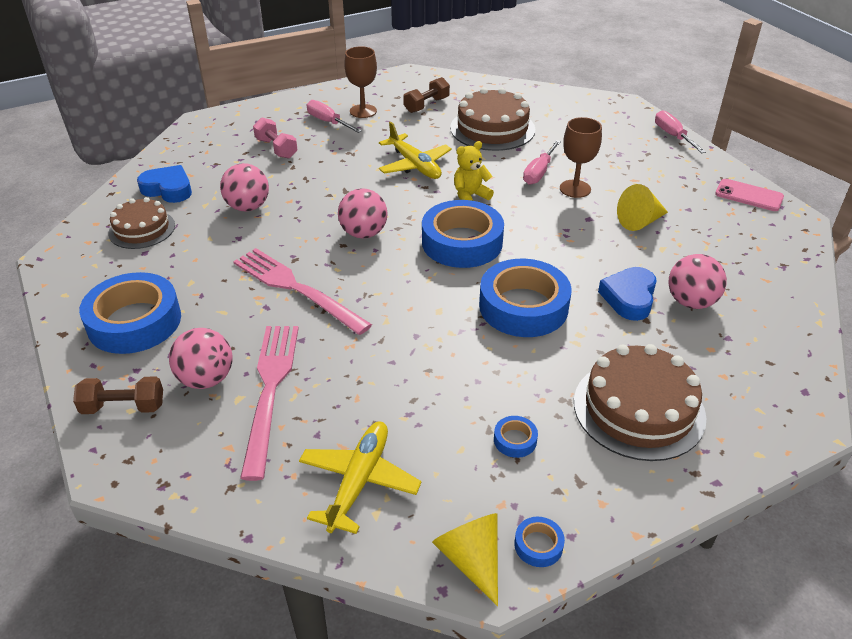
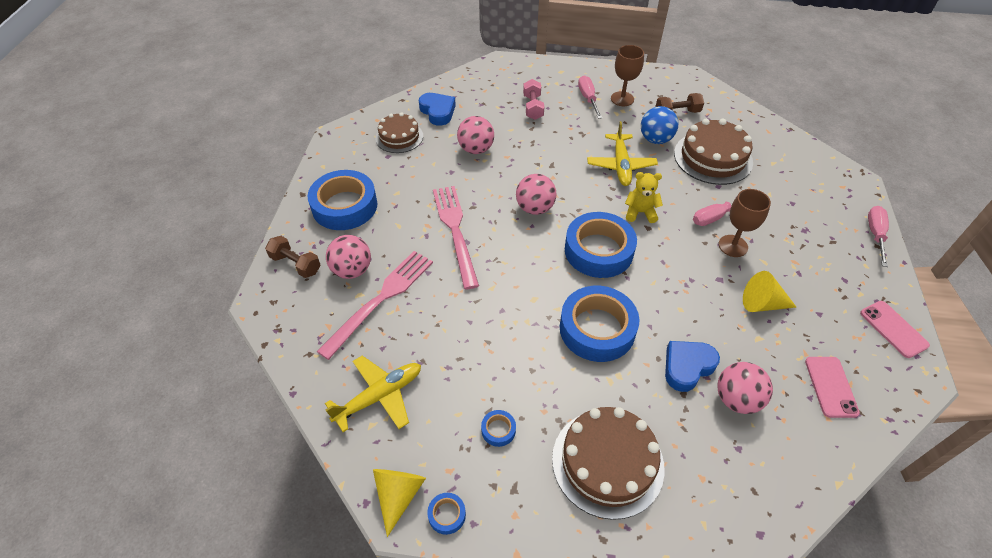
camera: 35 degrees right, 10 degrees up
none -> blue ball [641,106,678,144]
none -> pink phone [805,357,860,418]

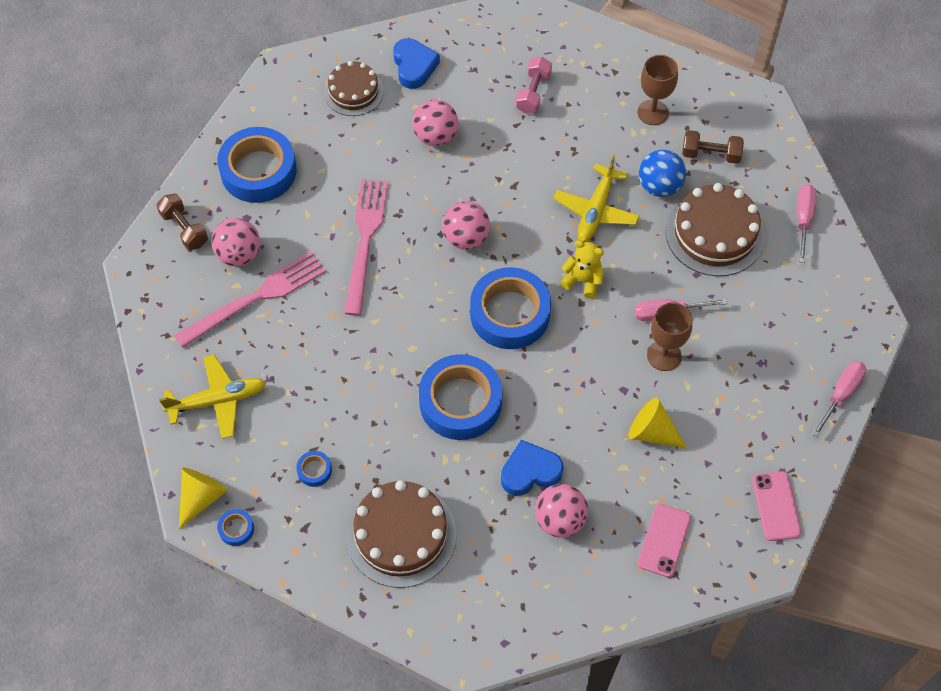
camera: 20 degrees right, 10 degrees up
pink screwdriver [578,76,602,119] -> pink screwdriver moved to [797,184,817,263]

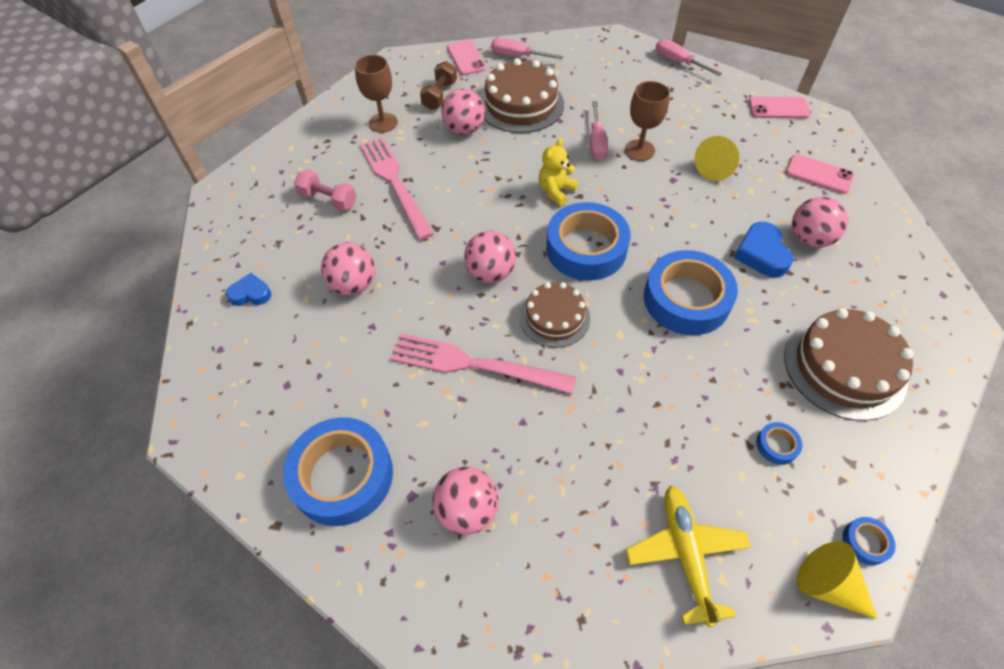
camera: 80 degrees left, 5 degrees down
brown dumbbell [157,194,208,250] -> none
pink fork [174,252,326,348] -> pink fork moved to [360,137,434,240]
brown cake [324,61,384,116] -> brown cake moved to [520,282,590,348]
blue heart [393,38,440,89] -> blue heart [226,273,271,306], size x0.66
yellow plane [553,155,639,243] -> none
blue ball [639,150,686,197] -> pink ball [441,89,485,135]
none -> pink phone [447,39,486,75]

